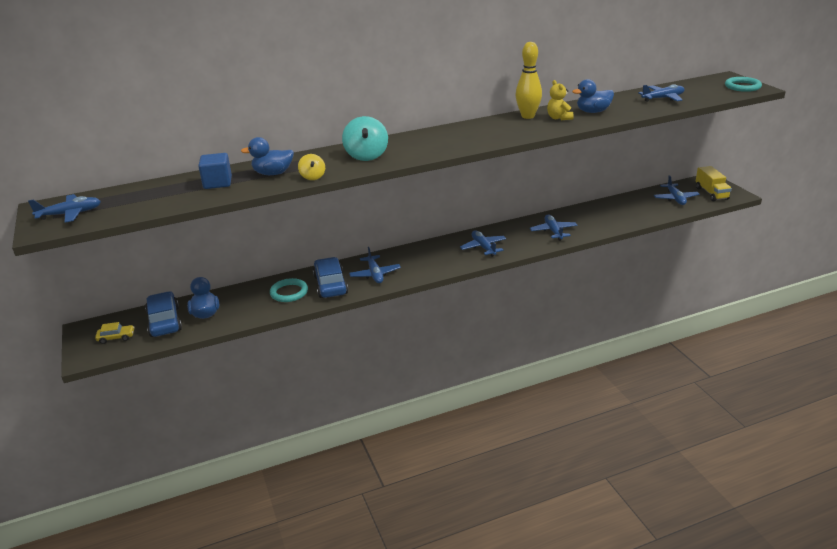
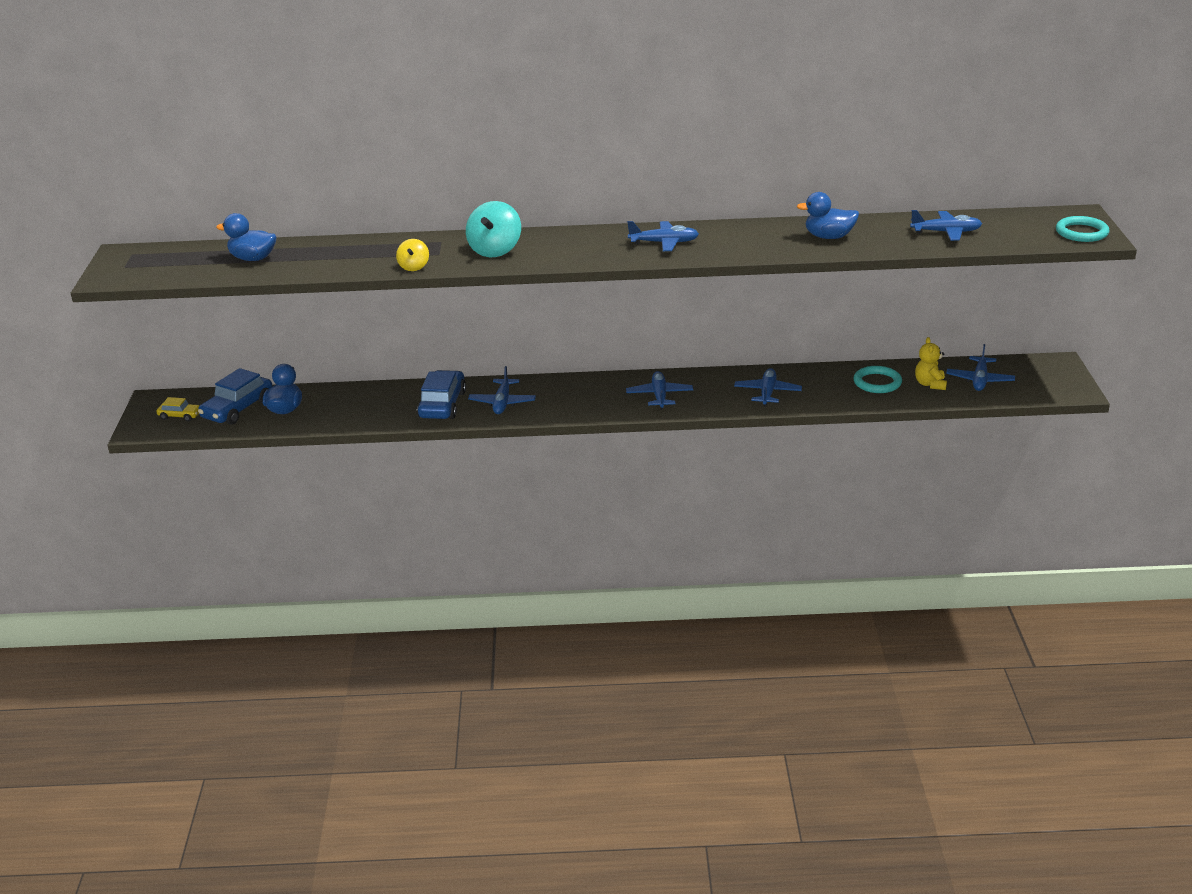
camera: 20 degrees right, 0 degrees up
blue plane [28,194,101,222] -> blue plane moved to [627,221,699,251]
blue car [145,291,182,337] -> blue car turned 150 degrees counterclockwise [198,368,273,425]
blue cube [198,153,232,189] -> none
blue duck [241,137,294,175] -> blue duck moved to [216,213,277,261]
turquoise ring [270,278,308,302] -> turquoise ring moved to [854,366,902,393]
yellow bowling pin [516,42,542,119] -> none
yellow teddy bear [547,80,574,120] -> yellow teddy bear moved to [915,337,947,390]
yellow truck [696,166,732,201] -> none

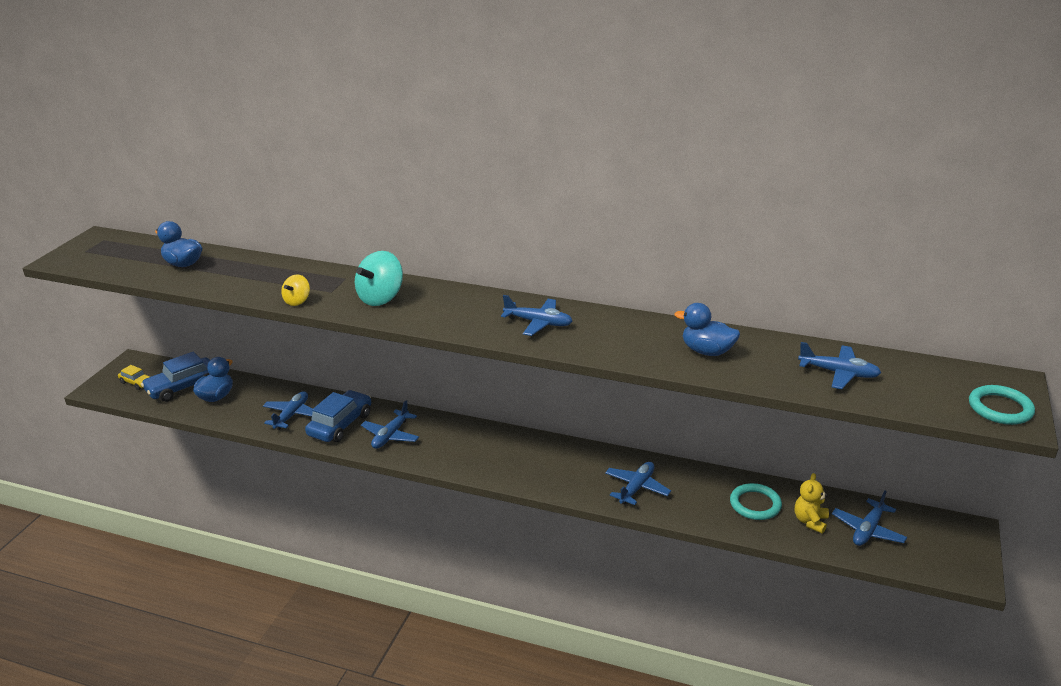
camera: 20 degrees right, 0 degrees up
blue plane [626,371,693,410] -> blue plane moved to [263,391,313,430]

